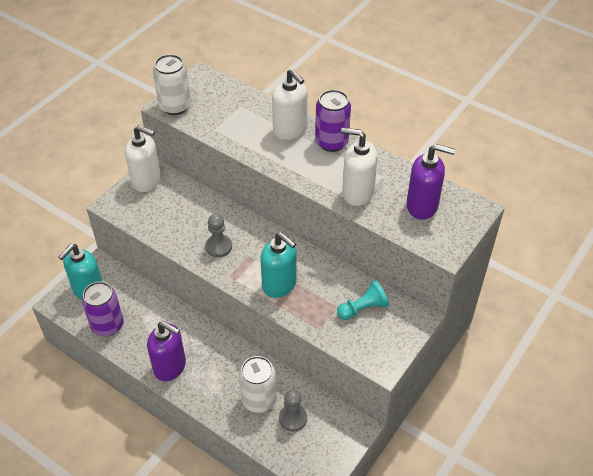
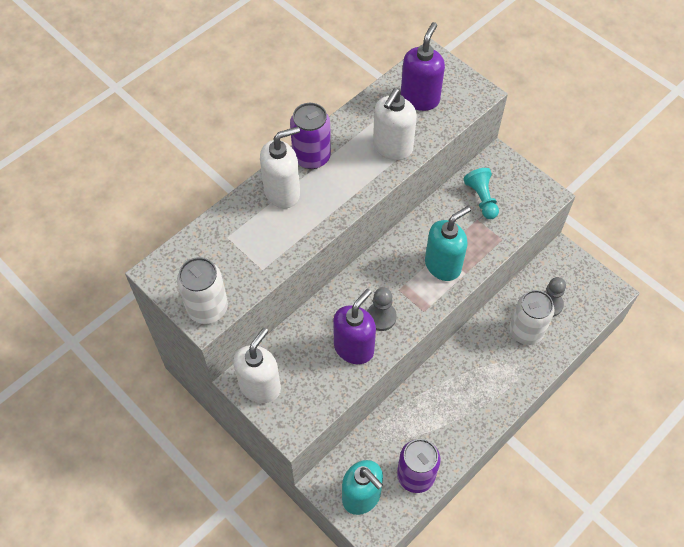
camera: 80 degrees left, 10 degrees up
purple soap dispenser [147,321,186,381] -> purple soap dispenser moved to [333,289,376,364]

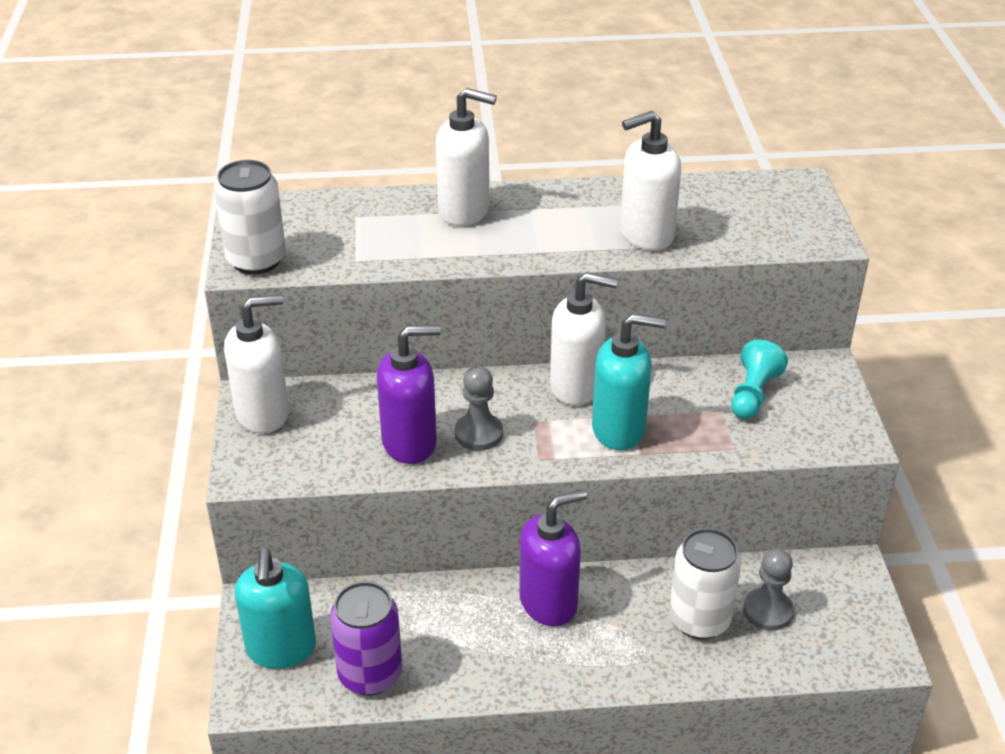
camera: 40 degrees right, 20 degrees down
purple can [290,103,331,169] -> none
purple soap dispenser [401,22,445,111] -> purple soap dispenser moved to [520,489,587,626]
none -> white soap dispenser [550,272,618,405]

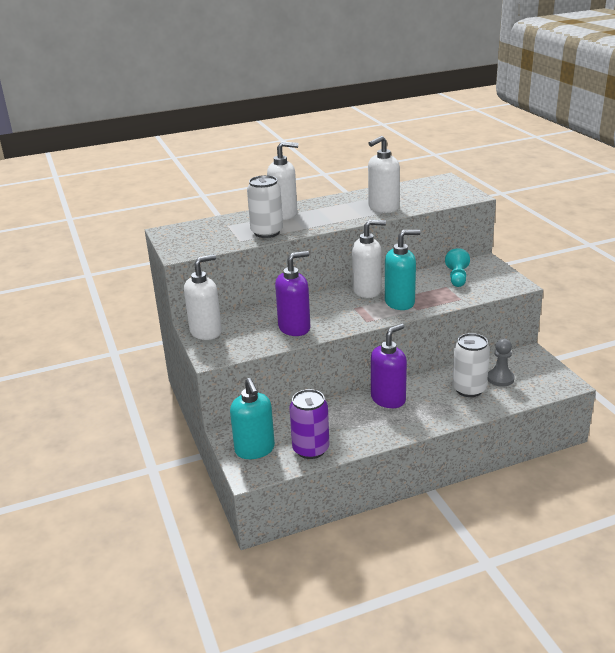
camera: 15 degrees left, 10 degrees down
white can [215,160,286,274] -> white can moved to [247,175,283,238]
grey pawn [455,366,503,451] -> none

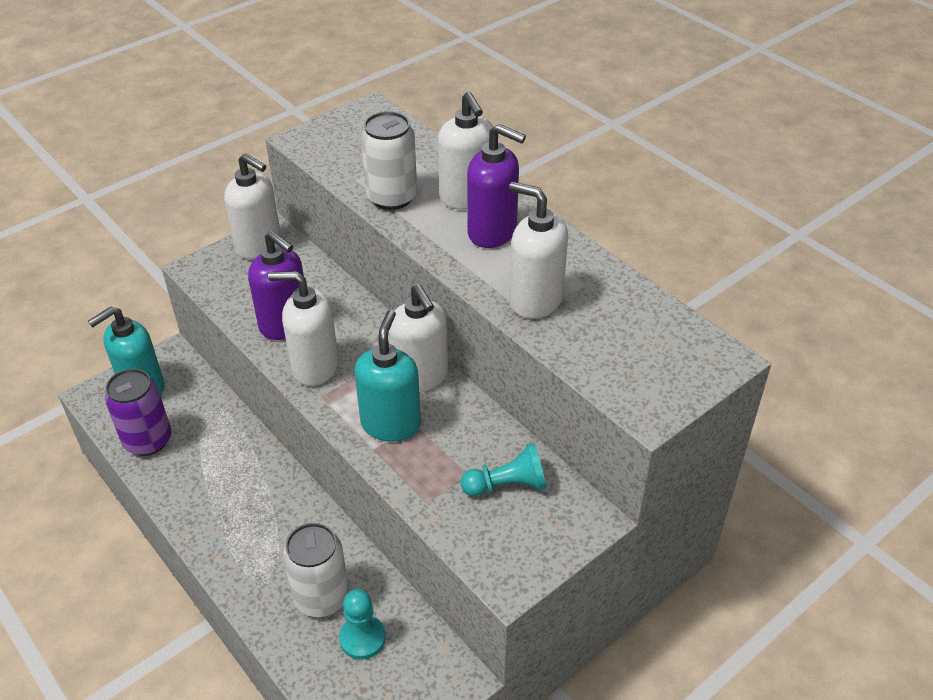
camera: 70 degrees right, 15 degrees up
purple soap dispenser [371,324,407,408] -> purple soap dispenser moved to [467,124,526,248]
turquoise soap dispenser [385,230,420,310] -> turquoise soap dispenser turned 135 degrees counterclockwise [354,310,421,442]
grey pawn [487,339,514,387] -> turquoise pawn [339,589,386,660]
none -> white soap dispenser [268,271,339,386]

